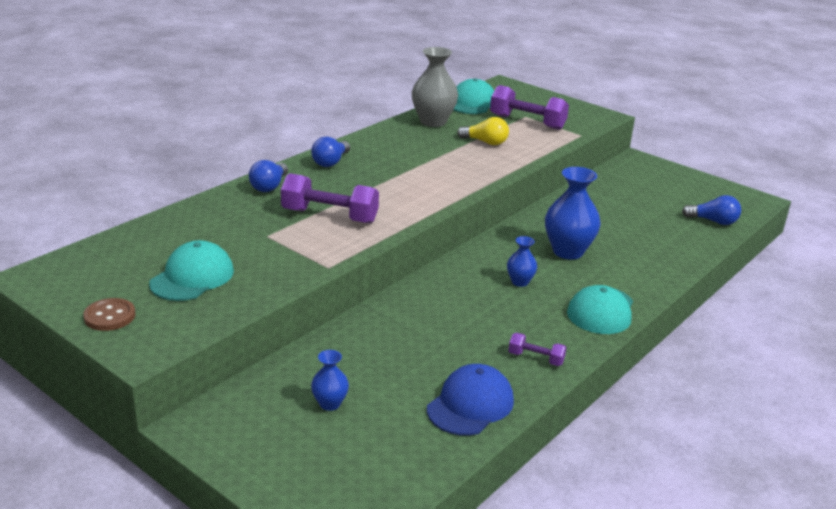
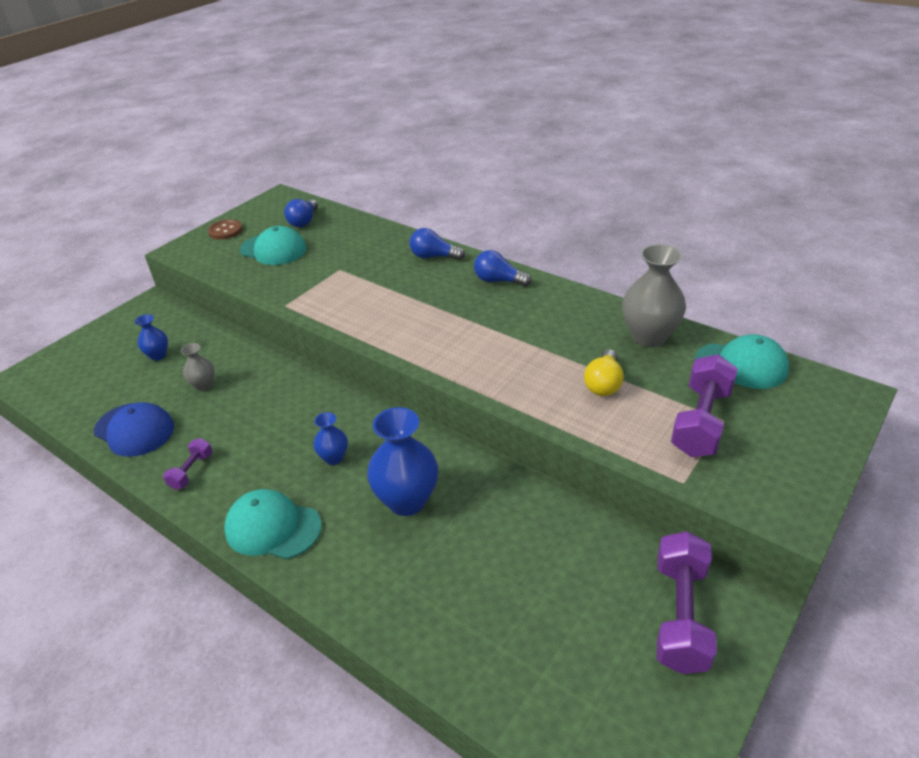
camera: 90 degrees right, 10 degrees up
purple dumbbell [281,173,379,223] -> purple dumbbell moved to [657,531,717,674]
blue light bulb [682,195,741,225] -> blue light bulb moved to [284,199,318,227]
none -> grey vase [181,343,214,391]

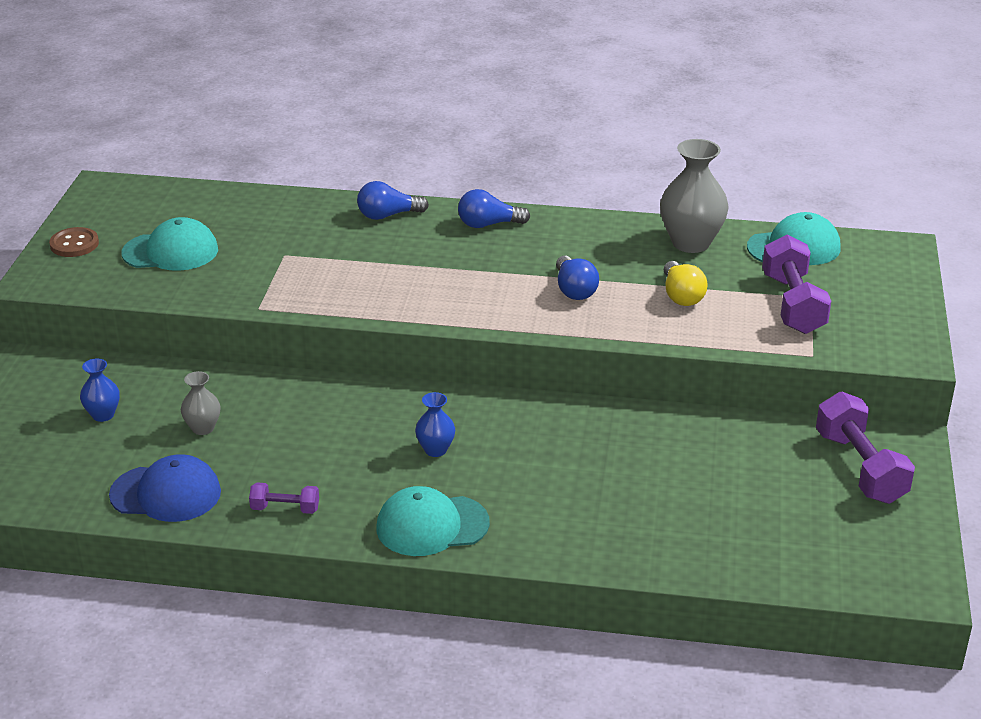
camera: 30 degrees left, 5 degrees down
purple dumbbell [163,438,212,490] -> purple dumbbell turned 75 degrees counterclockwise [249,483,319,514]
blue light bulb [284,199,318,227] -> blue light bulb moved to [556,255,599,300]
blue vase [367,407,438,516] -> none

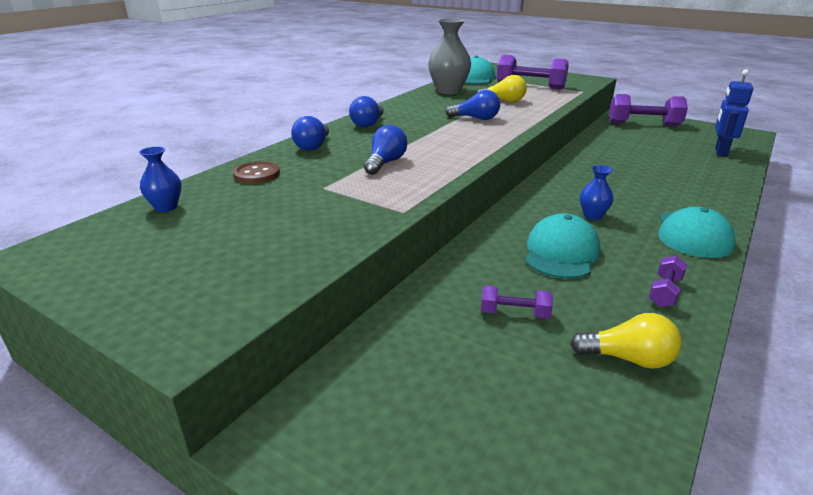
camera: 65 degrees left, 5 degrees down
brown button [49,227,99,257] -> brown button moved to [233,161,280,184]
blue vase [80,358,120,422] -> blue vase moved to [139,146,182,212]
blue cap [109,454,221,522] -> yellow light bulb [570,313,682,369]
turquoise cap [121,217,218,271] -> turquoise cap moved to [525,213,600,279]
grey vase [181,371,220,435] -> purple dumbbell [481,285,553,319]
none -> blue light bulb [364,125,407,175]
none -> blue robot [715,69,753,157]

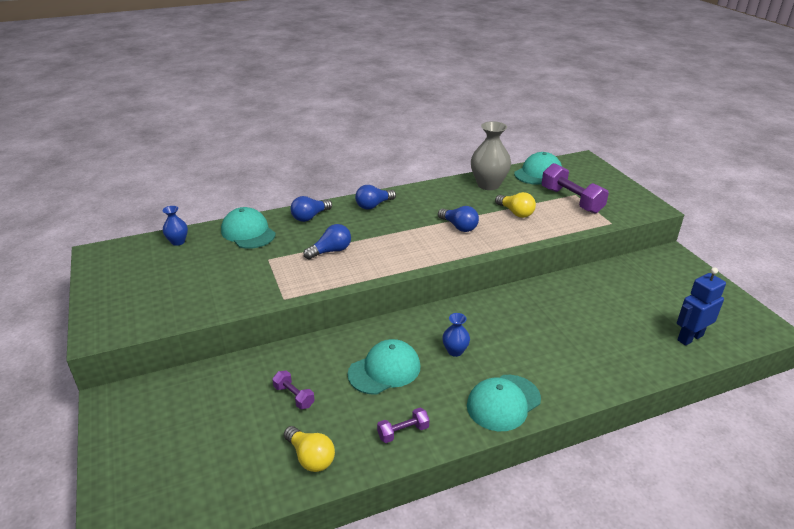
camera: 35 degrees right, 5 degrees up
brown button [233,161,280,184] -> turquoise cap [221,207,276,249]
purple dumbbell [609,94,688,126] -> none

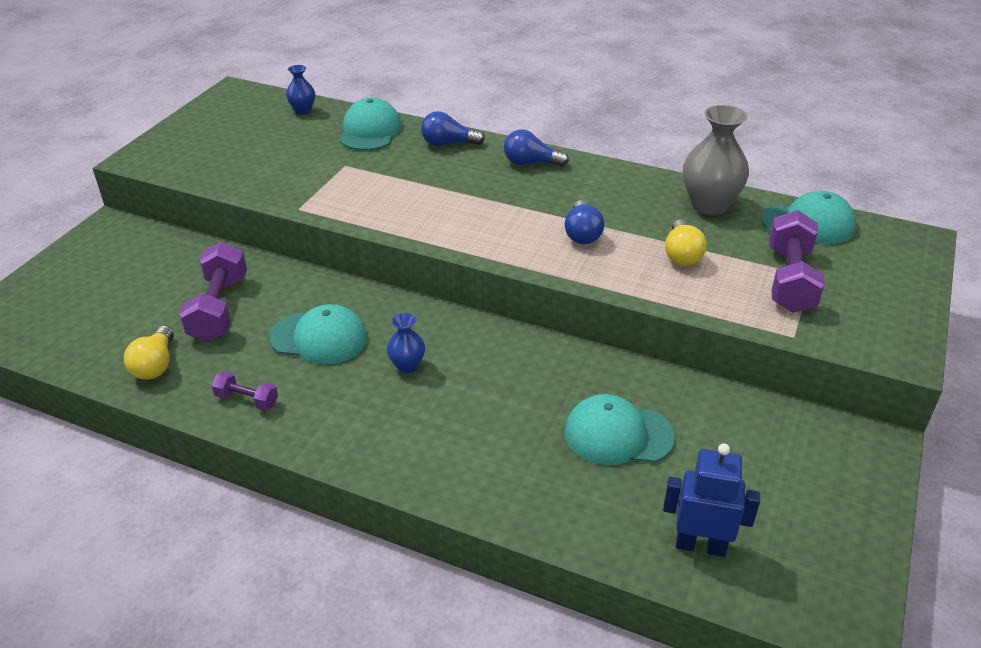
camera: 45 degrees right, 5 degrees up
purple dumbbell [272,370,315,409] -> purple dumbbell [179,242,247,342], size x1.95
blue light bulb [303,224,351,259] -> none
turquoise cap [467,375,541,431] -> turquoise cap moved to [564,394,675,465]

